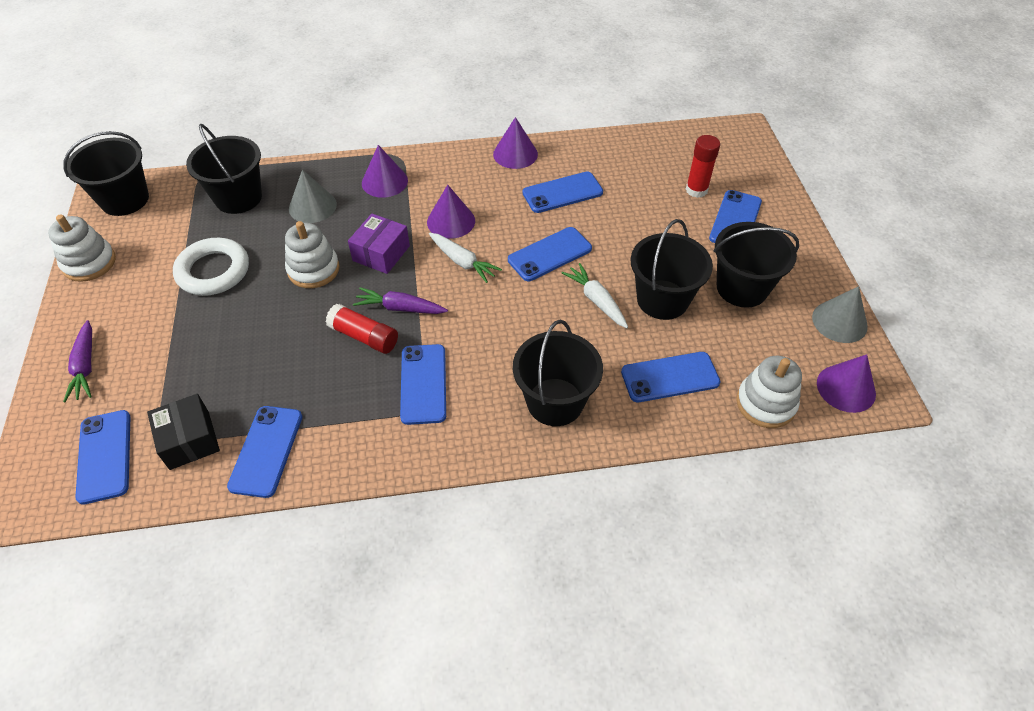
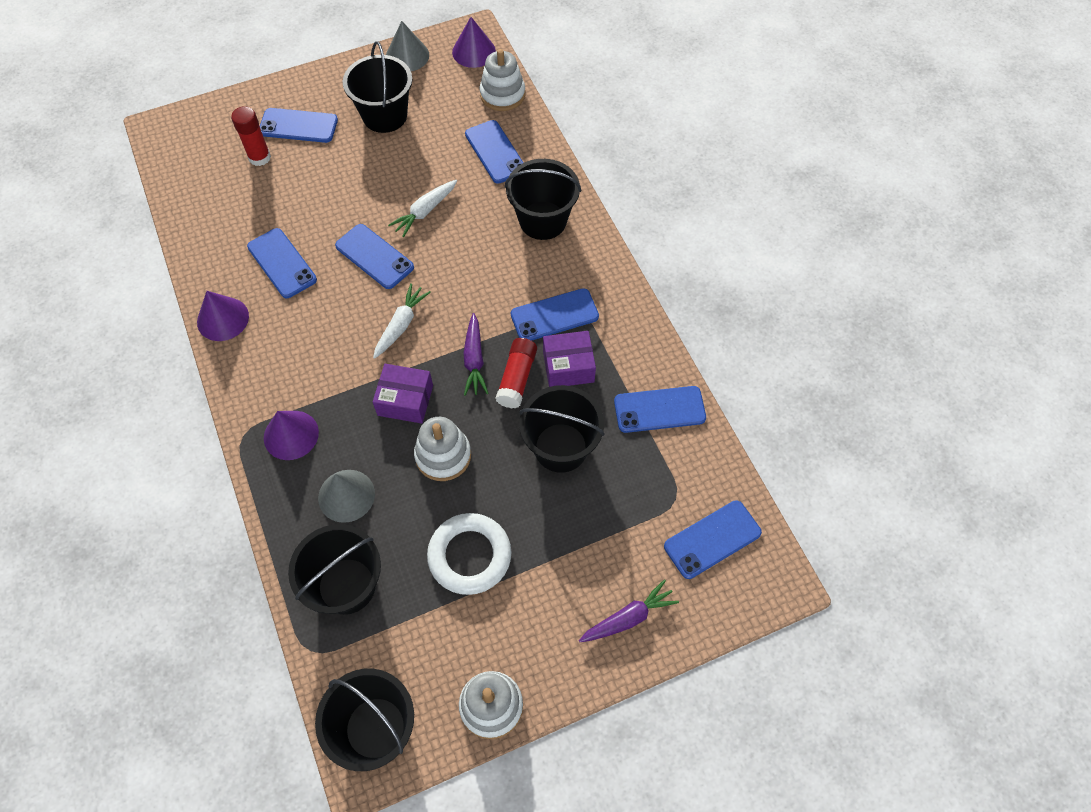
camera: 105 degrees left, 10 degrees up
black box [147,394,220,470] -> none
purple cone [427,185,475,239] -> none
black bucket [631,219,713,320] -> black bucket moved to [519,385,605,473]
none -> purple box [543,331,596,387]

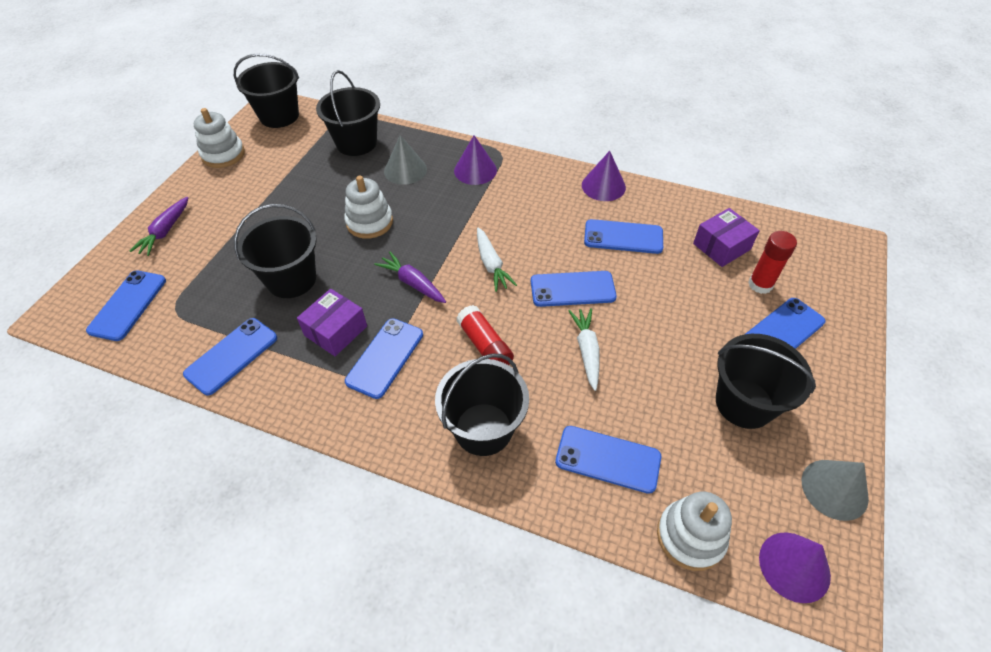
camera: 135 degrees right, 10 degrees down
purple box [373,364,433,424] -> purple box moved to [693,208,760,267]
white ring [427,513,512,595] -> none
red glue stick [495,338,537,409] -> red glue stick moved to [456,305,514,365]

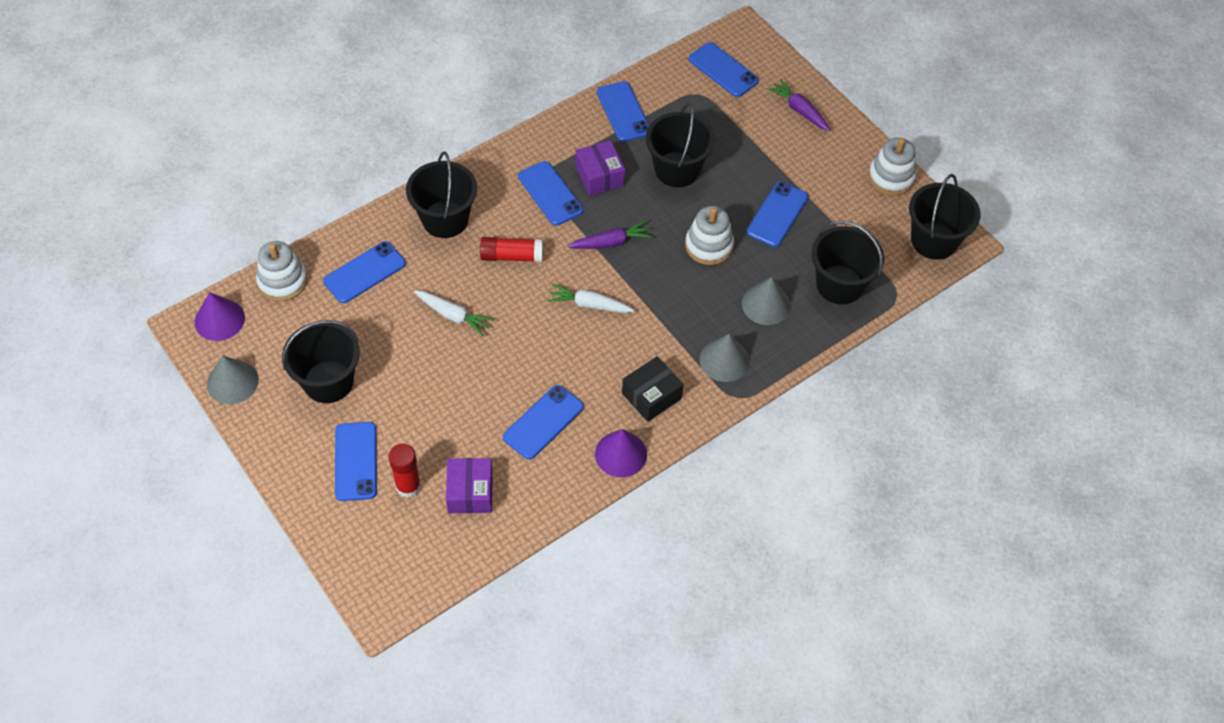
camera: 120 degrees right, 5 degrees up
purple cone [454,135,497,185] -> grey cone [700,334,750,382]
blue phone [531,271,617,307] -> blue phone moved to [747,182,809,247]
none -> black box [622,356,683,422]

